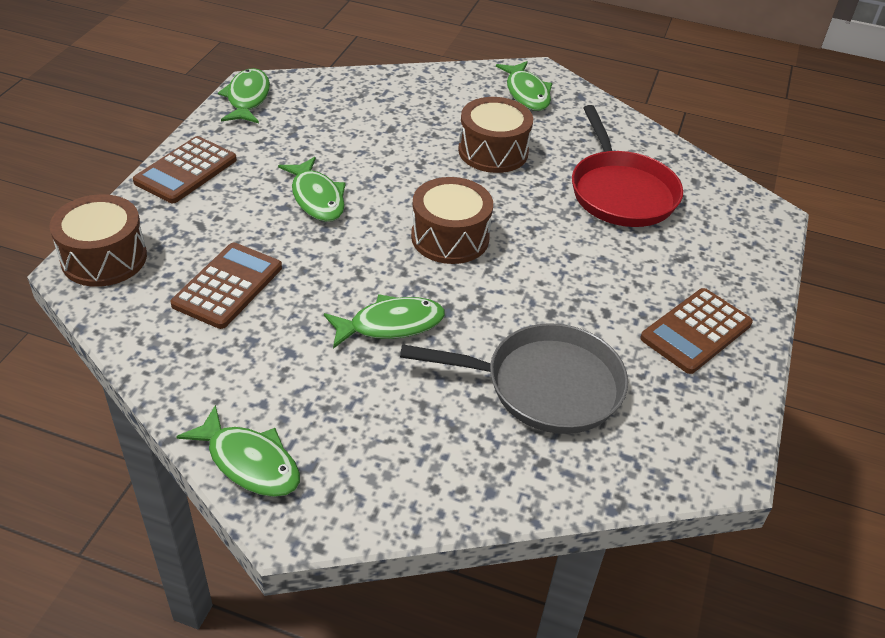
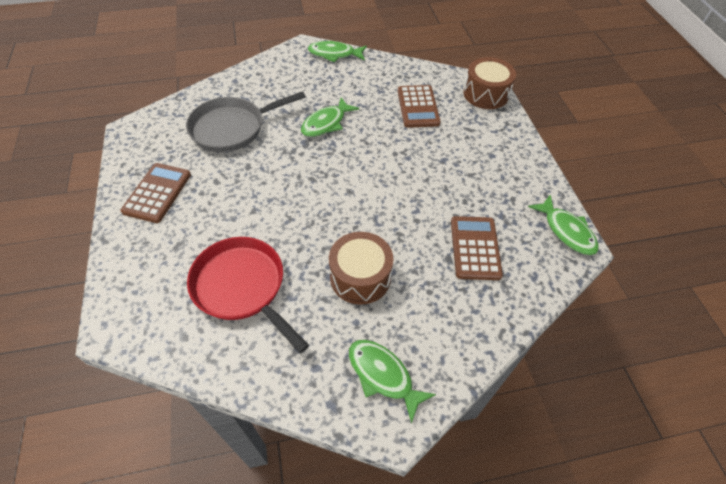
camera: 150 degrees right, 10 degrees up
brown calculator [133,136,237,203] -> brown calculator moved to [451,216,503,280]
green fish [278,157,346,222] -> none
brown drum [411,177,493,264] -> none

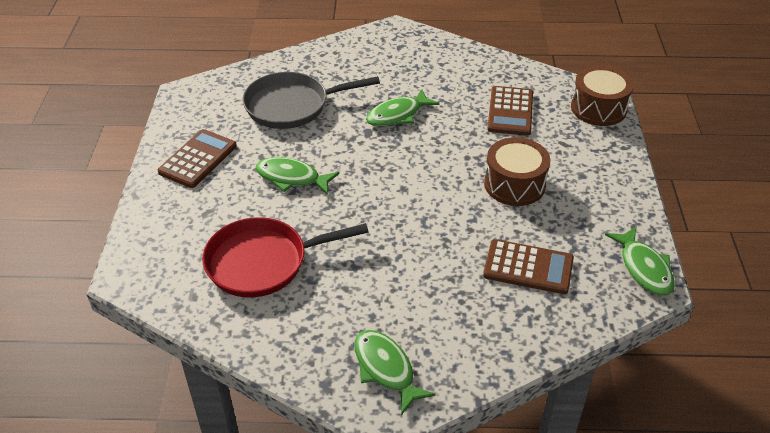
camera: 15 degrees right, 10 degrees down
red pan [187,237,309,353] -> red pan turned 75 degrees counterclockwise [202,217,369,297]
green fish [308,41,367,62] -> green fish moved to [255,157,339,195]
brown drum [329,232,393,305] -> brown drum moved to [484,137,550,206]
brown calculator [451,216,503,280] -> brown calculator turned 90 degrees clockwise [483,239,574,294]

